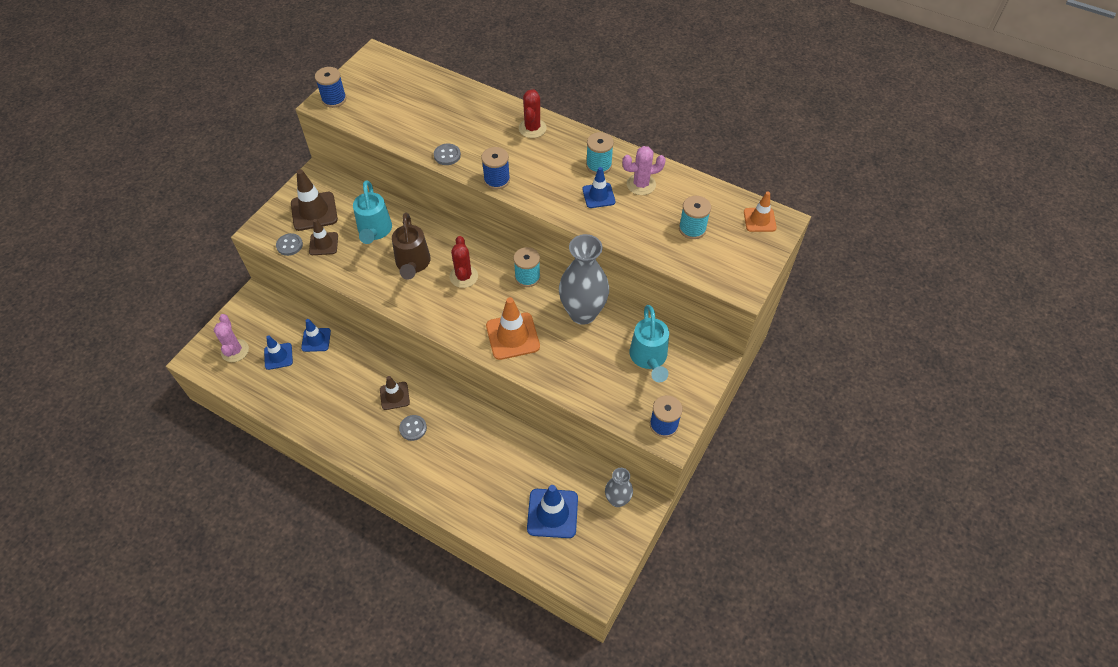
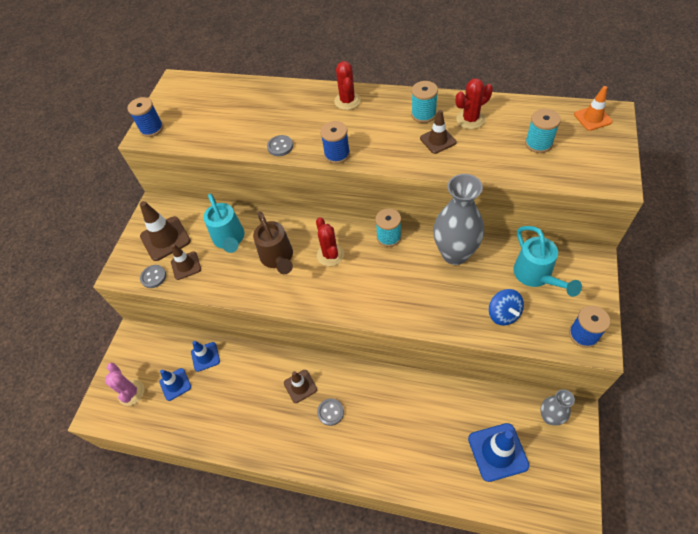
camera: 10 degrees left, 0 degrees up
orange traffic cone [486,297,540,360] -> none
blue traffic cone [583,167,615,208] -> brown traffic cone [420,110,456,154]
pink cactus [622,146,666,195] -> red cactus [456,78,493,129]
none -> blue spinning top [489,289,524,326]

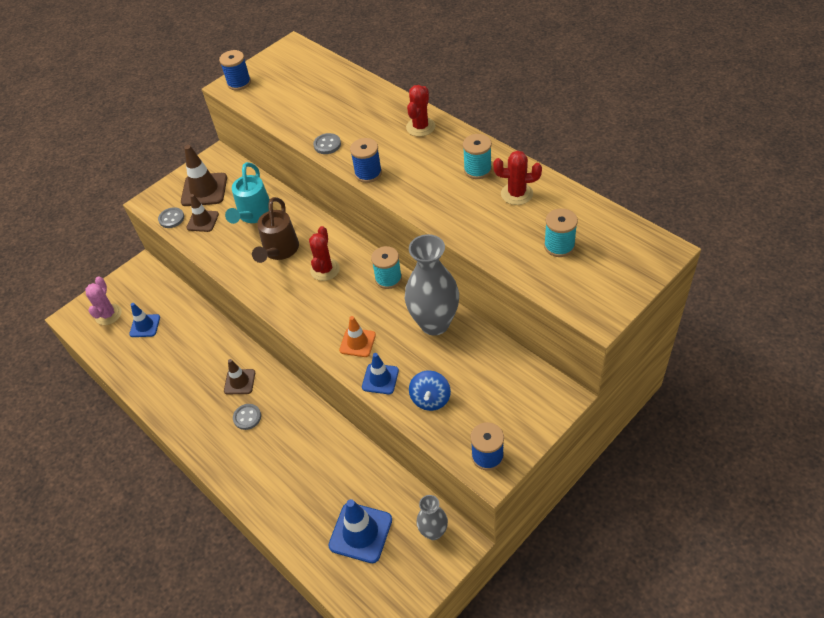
camera: 30 degrees right, 5 degrees down
blue traffic cone [191,341,220,372] -> blue traffic cone moved to [362,353,399,394]
brown traffic cone [420,110,456,154] -> none
turquoise watering can [513,226,582,297] -> none
orange traffic cone [574,86,613,131] -> orange traffic cone moved to [339,316,376,357]

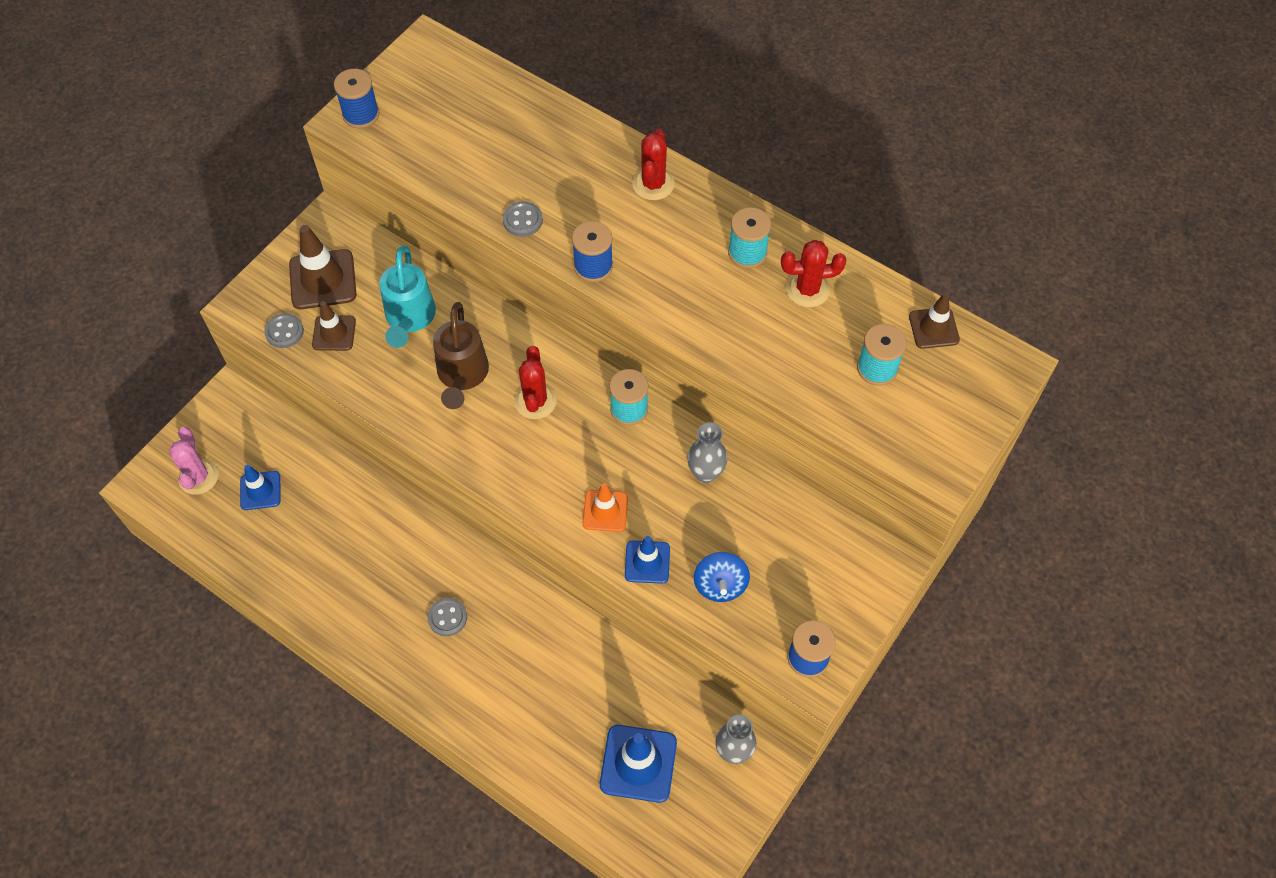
camera: 15 degrees left, 10 degrees up
brown traffic cone [224,359,255,394] -> brown traffic cone moved to [909,293,960,349]
grey vase [405,234,459,335] -> grey vase [687,422,728,483], size x0.55

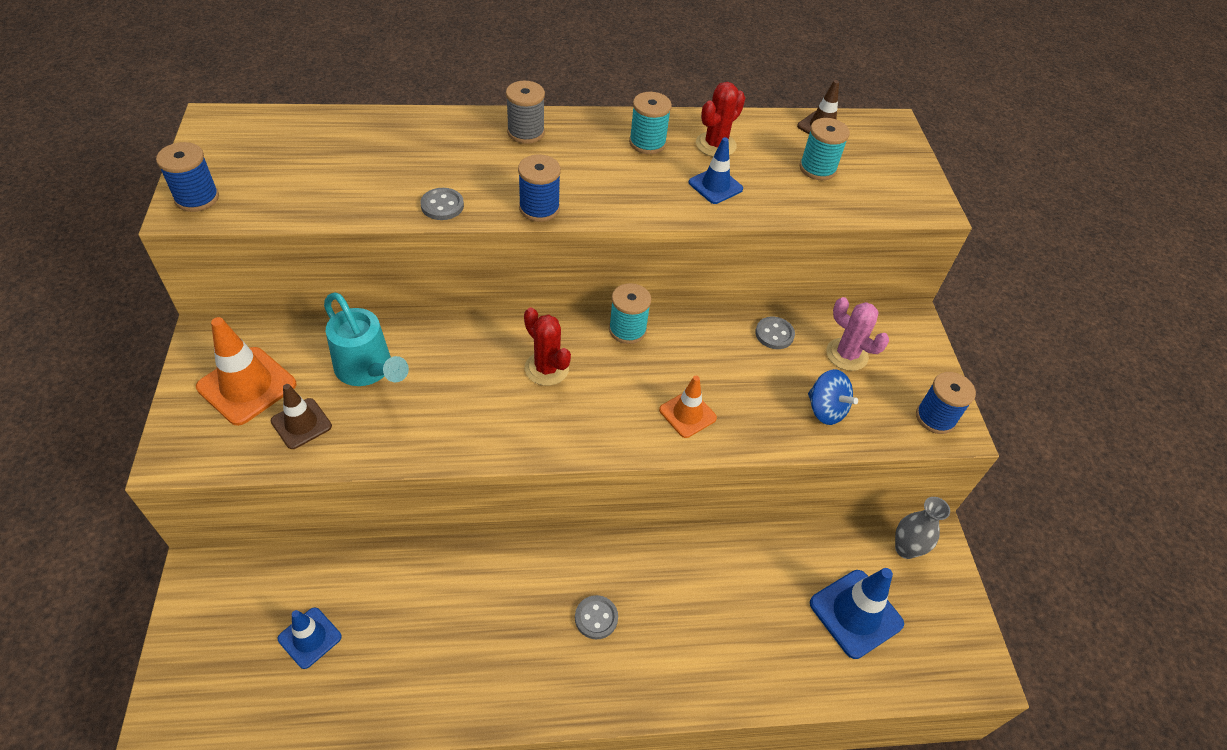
camera: 45 degrees left, 10 degrees down
pink cactus [169,427,219,495] -> pink cactus moved to [826,297,889,371]
grey button [264,313,304,348] -> grey button moved to [755,317,795,349]
brown traffic cone [289,225,356,309] -> orange traffic cone [196,317,296,426]
brown watering can [433,302,489,409] -> none
blue traffic cone [625,536,670,584] -> blue traffic cone moved to [689,137,743,204]
red cactus [632,129,675,200] -> grey spool [506,81,545,144]
grey vase [687,422,728,483] -> none

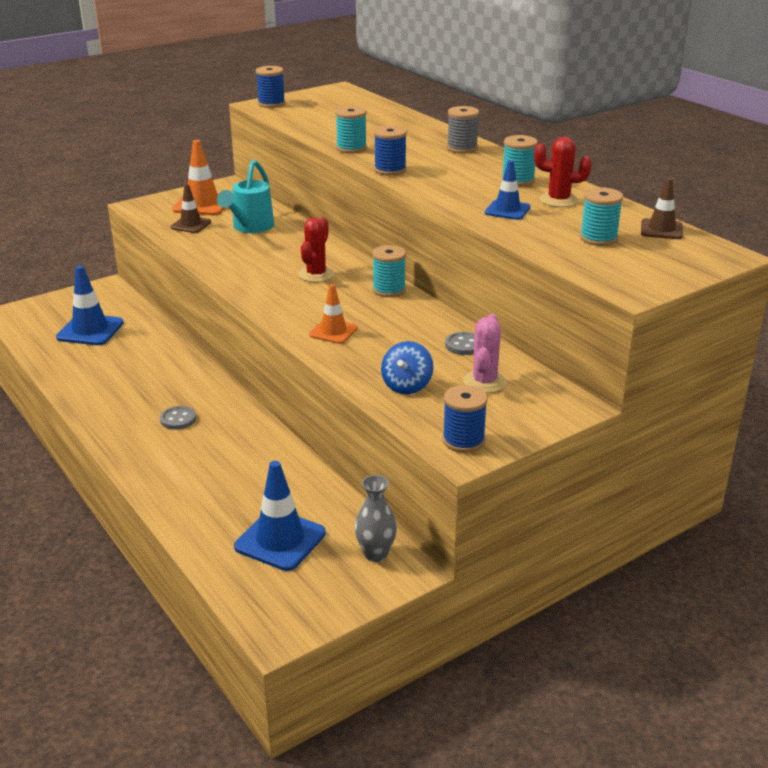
camera: 65 degrees right, 20 degrees down
blue traffic cone [278,607,342,669] -> blue traffic cone [56,265,124,345], size x1.62
grey button [420,188,464,220] -> turquoise spool [335,106,367,154]

